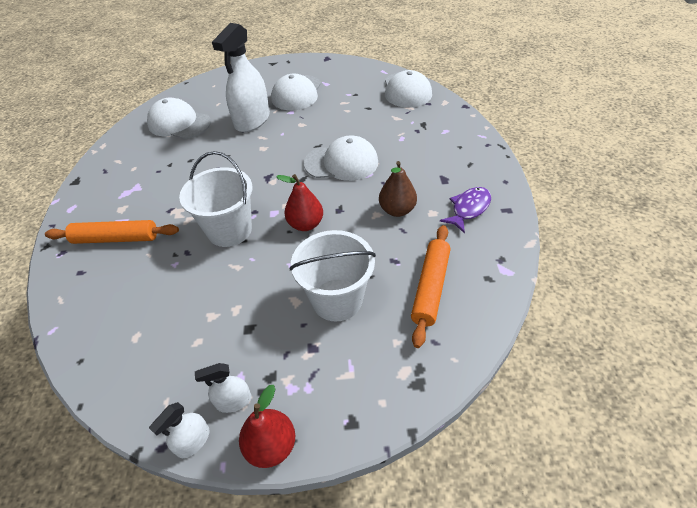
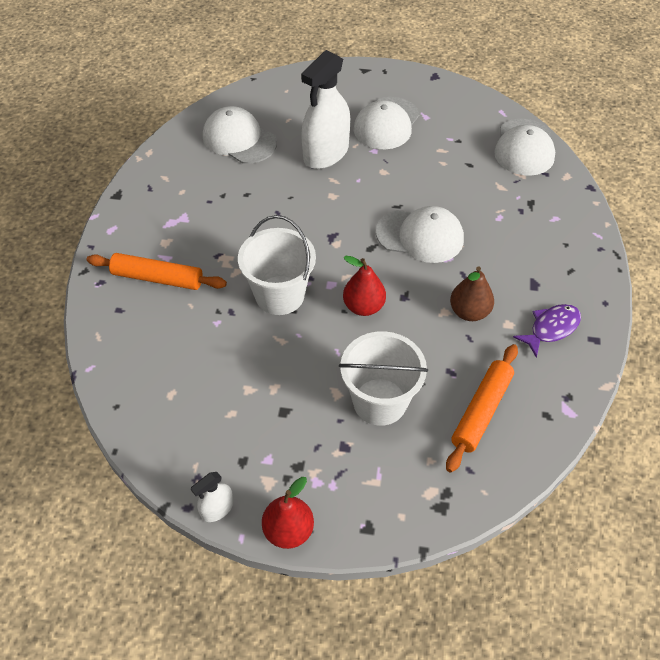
camera: 10 degrees right, 5 degrees up
white spray bottle [195,363,251,413] -> none

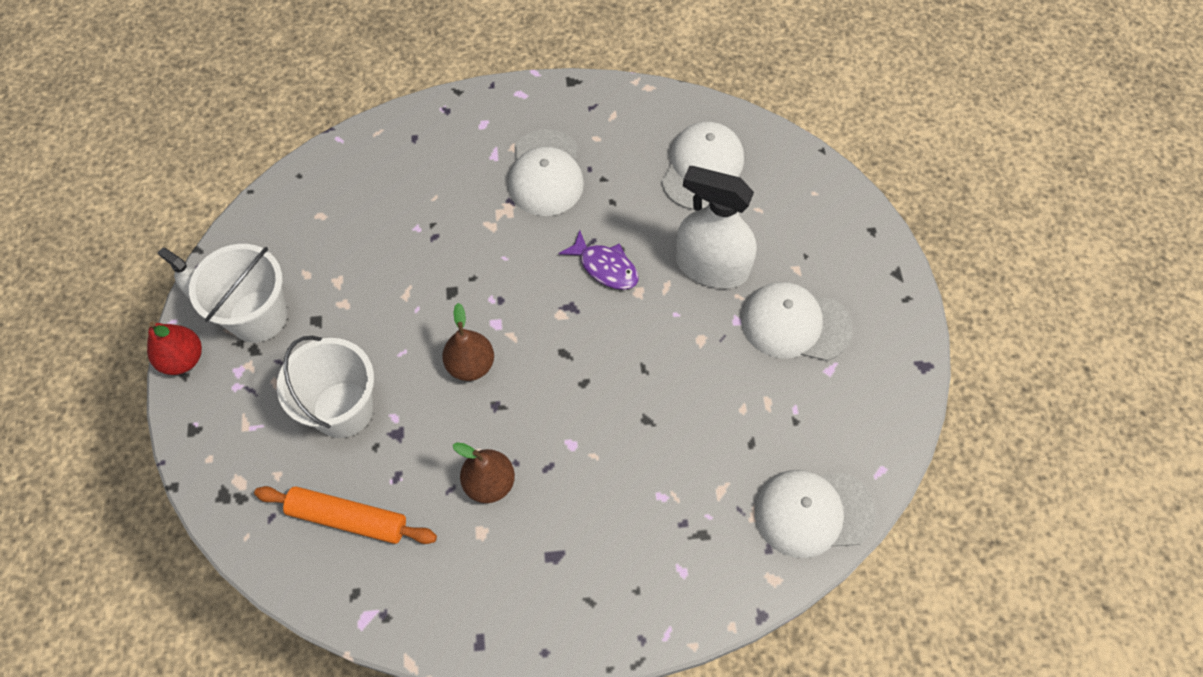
camera: 75 degrees right, 10 degrees up
orange rolling pin [87,253,227,290] -> none
white bucket [238,215,316,315] -> white bucket moved to [189,244,287,342]
red pear [343,256,386,316] -> brown pear [442,303,494,381]
white cap [376,206,464,263] -> white cap moved to [508,129,584,216]
purple fish [513,304,581,358] -> purple fish moved to [559,230,639,290]

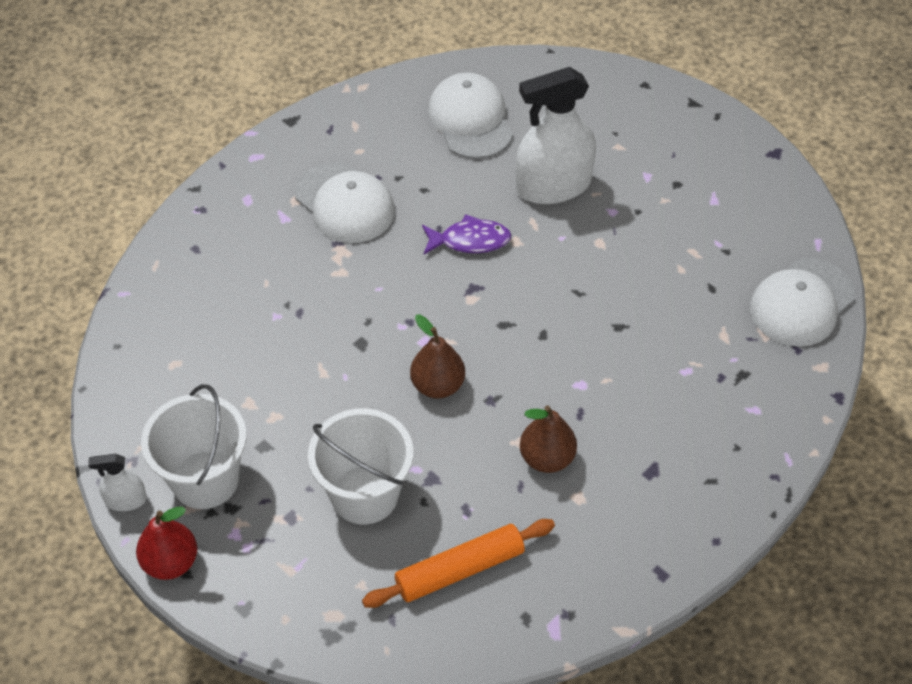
camera: 40 degrees left, 10 degrees down
white cap [741,282,852,361] -> none

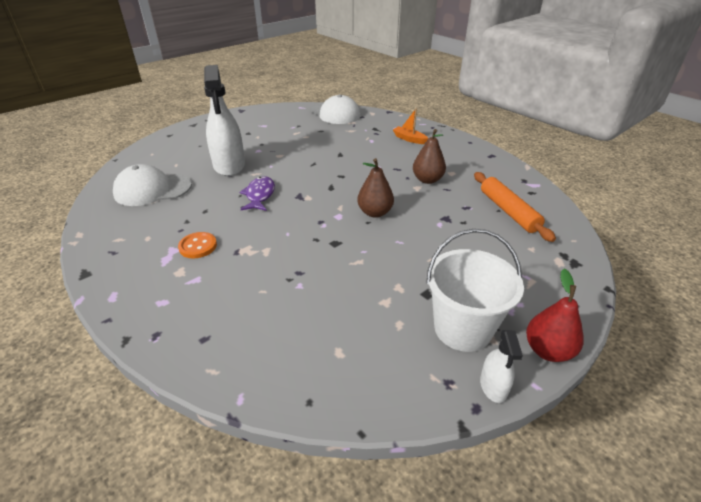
camera: 85 degrees left, 15 degrees down
white cap [295,162,395,243] -> orange button [178,232,217,258]
white bucket [308,408,413,525] -> none
none -> orange boat [393,108,428,144]

